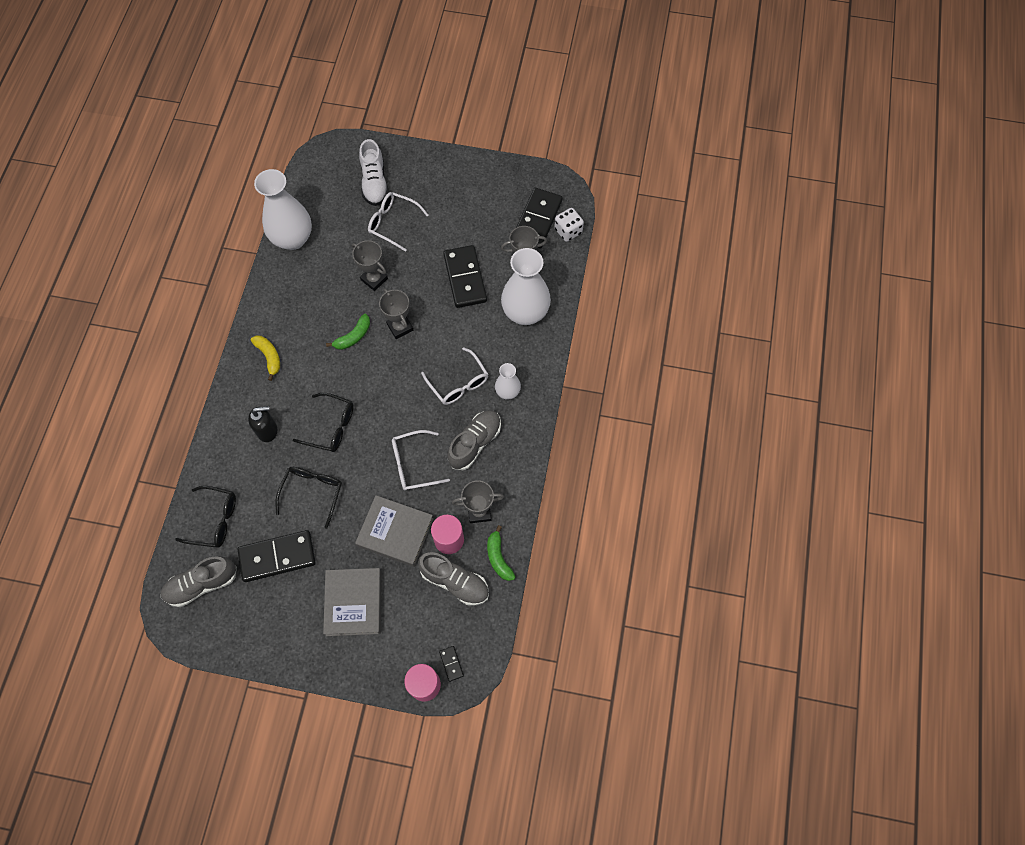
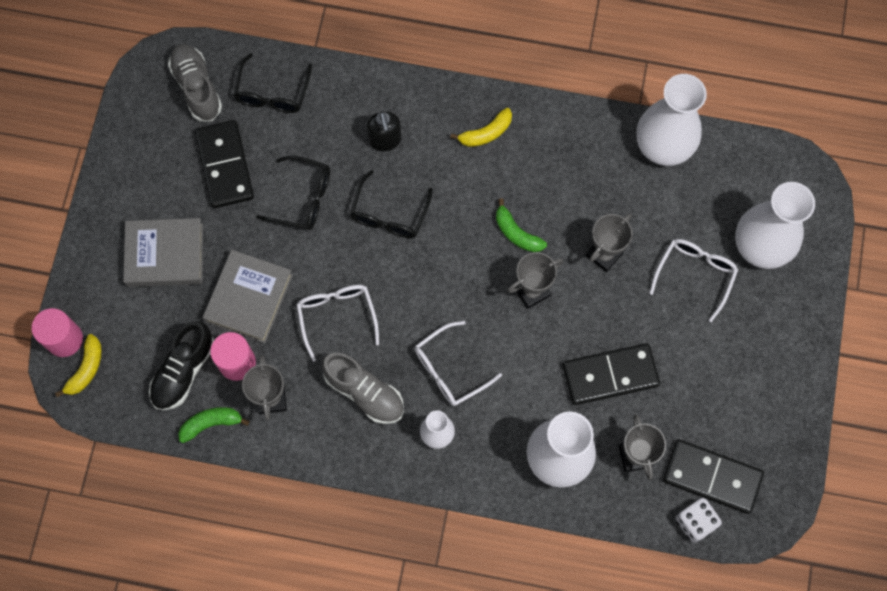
camera: 90 degrees right, 5 degrees up
white shoe [359,139,389,206] -> white vase [735,182,815,269]
grey shoe [418,552,489,606] -> black shoe [149,321,214,410]
black domino [439,646,464,682] -> yellow banana [55,334,102,397]

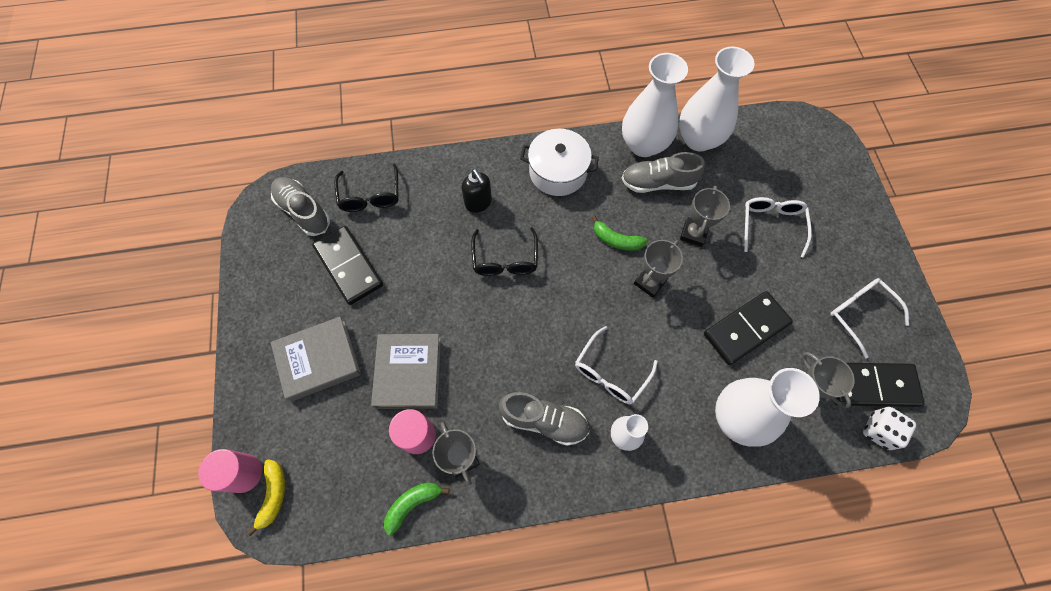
camera: 20 degrees left, 5 degrees down
black shoe [149,321,214,410] -> none
black glasses [257,156,330,230] -> none
white glasses [297,285,379,361] -> white glasses moved to [830,278,910,359]
yellow banana [450,108,512,147] -> white pot [520,129,599,196]
white vase [735,182,815,269] -> white vase moved to [622,53,688,157]
none -> grey shoe [621,152,705,193]

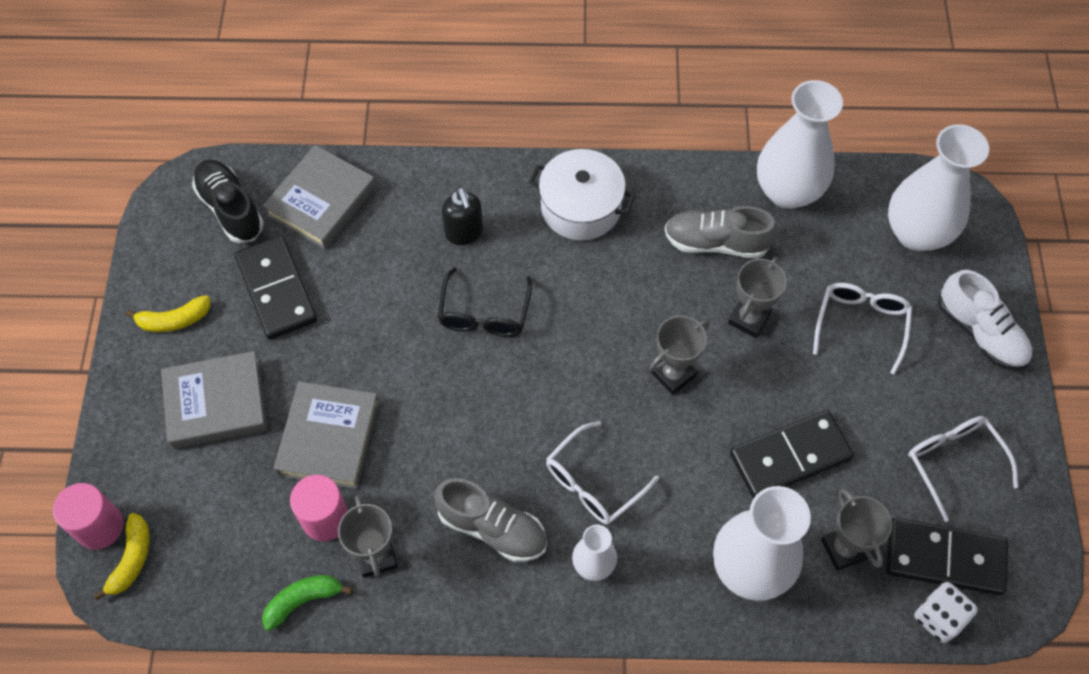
camera: 10 degrees right, 5 degrees down
grey shoe [271,177,330,236] -> black shoe [192,160,264,243]
black glasses [334,164,398,212] -> grey book [263,145,376,249]
green banana [592,216,647,251] -> none
white vase [622,53,688,157] -> white vase moved to [888,124,989,251]
none -> yellow banana [126,295,210,332]
none -> white shoe [938,270,1032,371]

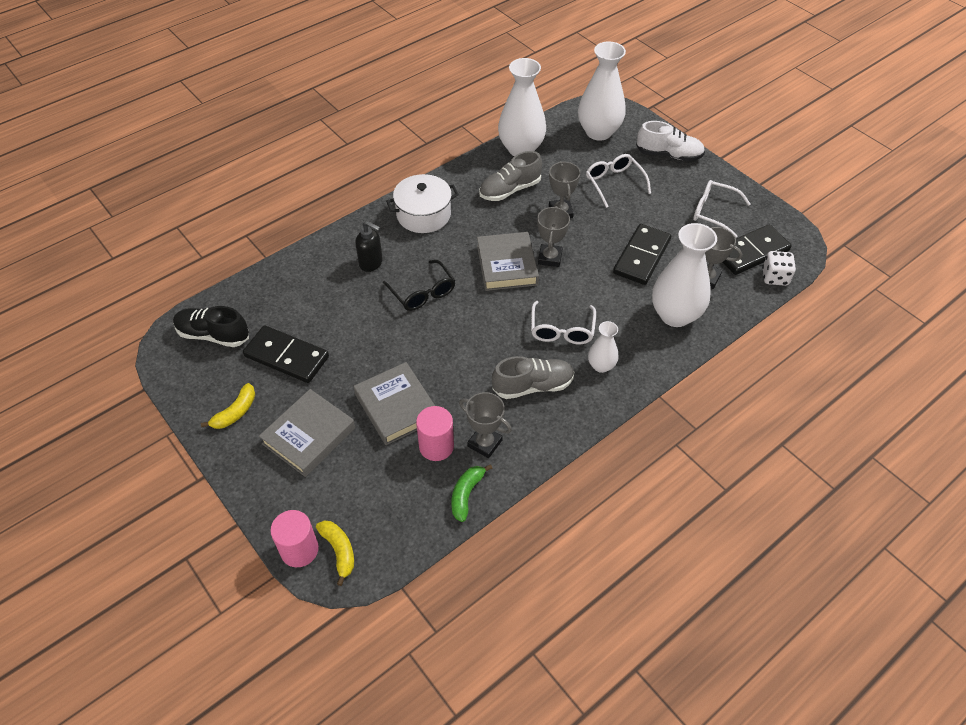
camera: 40 degrees left, 10 degrees down
grey book [263,145,376,249] -> grey book moved to [477,232,539,291]

